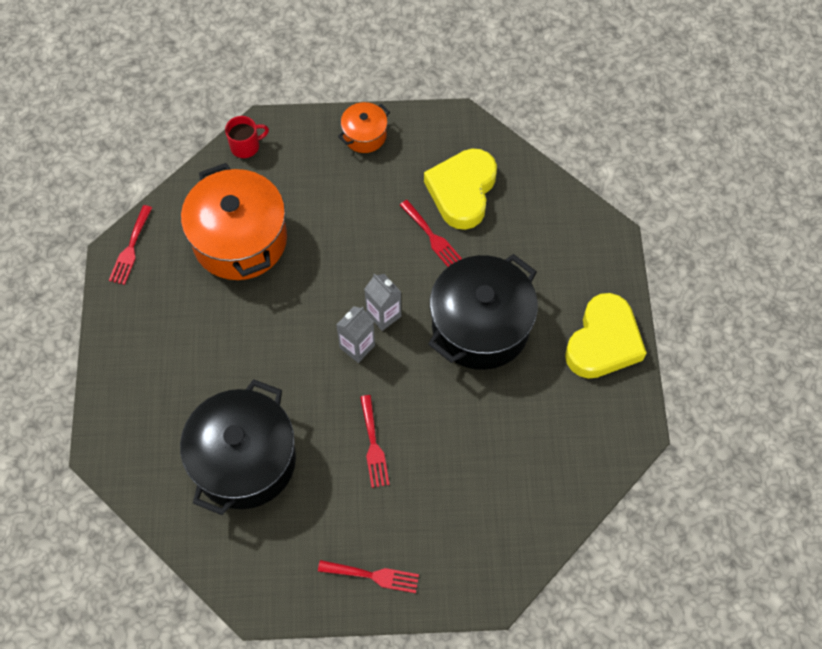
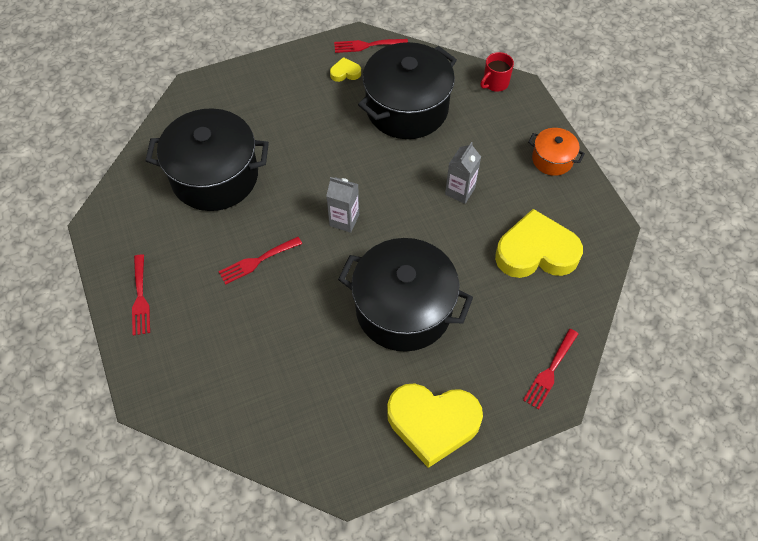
camera: 70 degrees right, 5 degrees down
orange pot [181,163,287,280] -> black pot [358,42,457,139]
red mug [225,116,269,158] -> red mug turned 90 degrees clockwise [480,52,514,92]
grey carton [364,273,401,331] -> grey carton moved to [445,142,481,204]
red fork [400,200,462,267] -> red fork moved to [523,329,578,410]
none -> yellow heart [330,57,361,82]

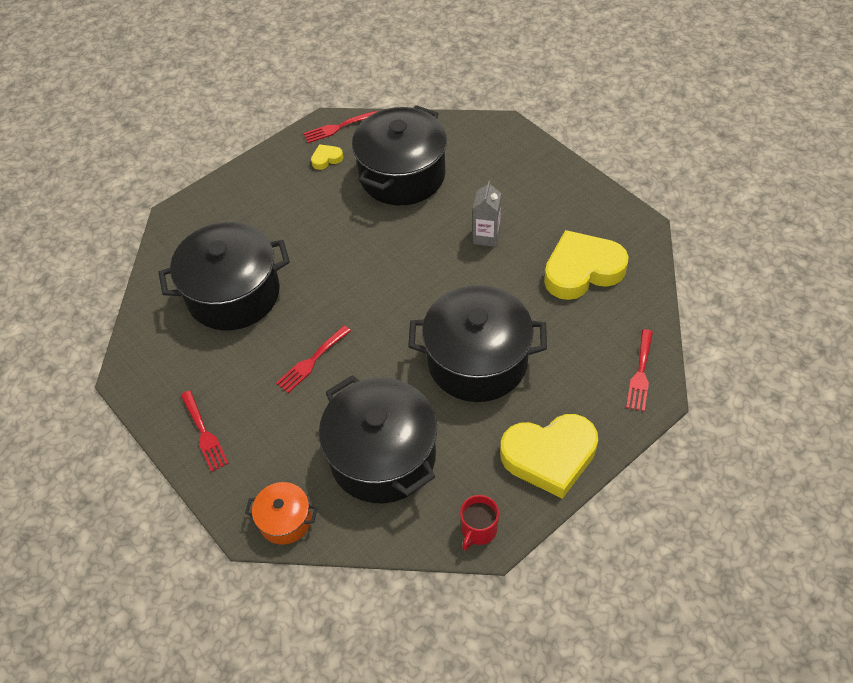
camera: 15 degrees left, 5 degrees down
grey carton [326,177,359,233] -> none
red mug [480,52,514,92] -> red mug moved to [460,495,499,550]
orange pot [528,128,585,176] -> orange pot moved to [245,482,318,545]
none -> black pot [319,375,437,503]

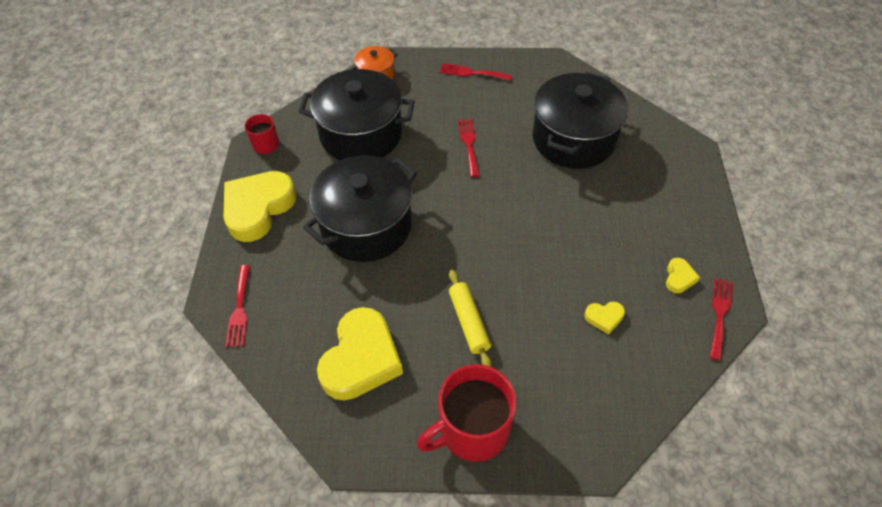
camera: 130 degrees right, 0 degrees up
black pot [352,105,447,205] -> yellow heart [585,302,625,334]
grey carton [473,181,501,247] -> yellow rolling pin [449,270,492,367]
red fork [626,329,653,411] -> red fork turned 150 degrees counterclockwise [225,265,250,347]
none -> red mug [417,364,517,462]

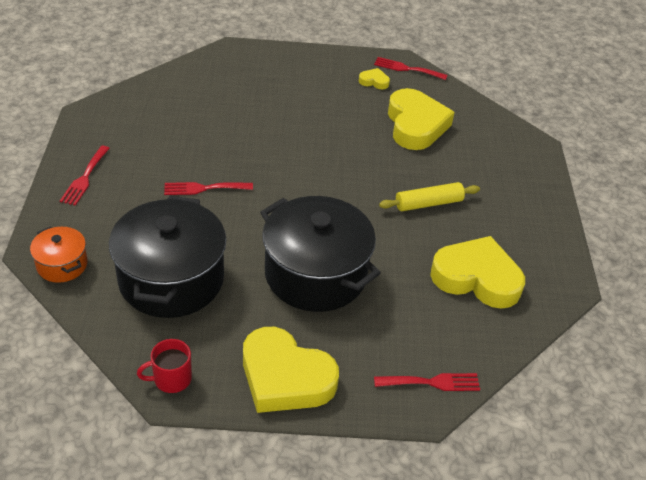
camera: 95 degrees left, 10 degrees down
red mug [417,364,517,462] -> none
black pot [532,71,628,169] -> none
yellow heart [585,302,625,334] -> yellow heart [388,88,455,150], size x2.34

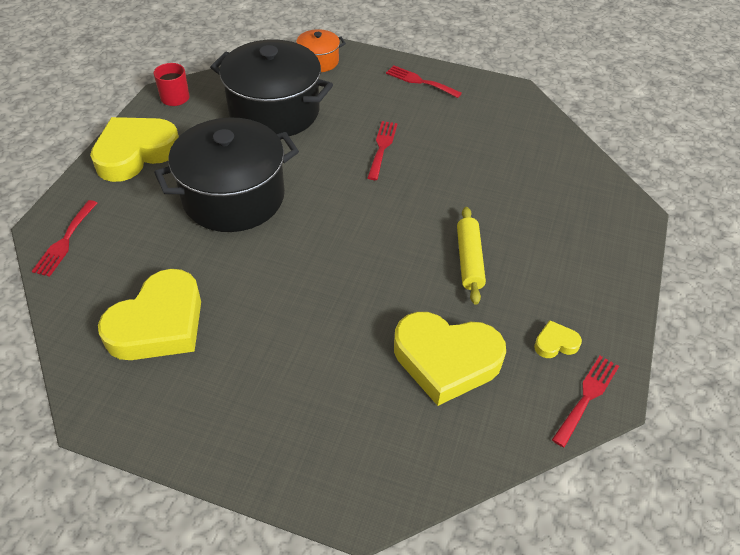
camera: 110 degrees right, 5 degrees up
yellow heart [359,68,390,89] -> yellow heart turned 135 degrees counterclockwise [534,320,582,358]
yellow rolling pin [379,182,480,211] -> yellow rolling pin moved to [457,207,486,305]

